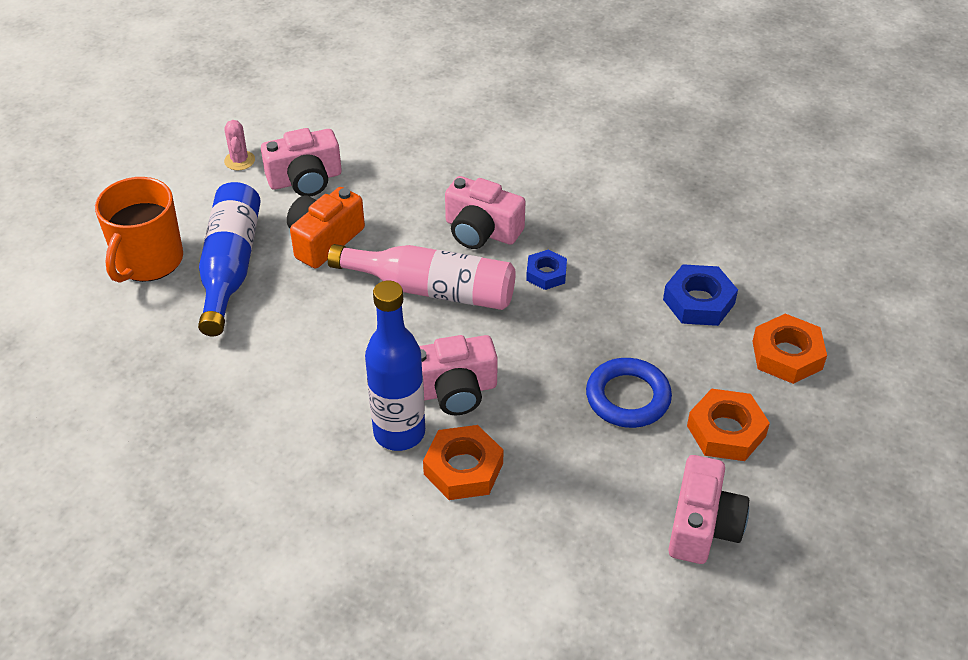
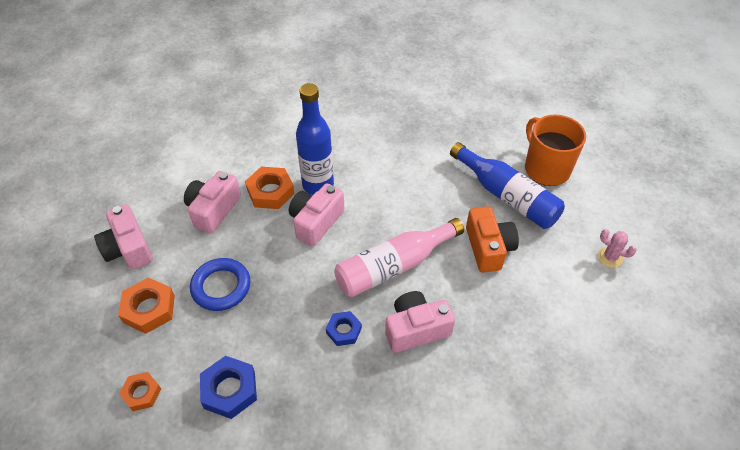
camera: 135 degrees right, 5 degrees up
pink camera [261,128,342,196] -> pink camera moved to [184,171,241,234]
orange nut [752,314,827,384] -> orange nut [119,372,161,411], size x0.64

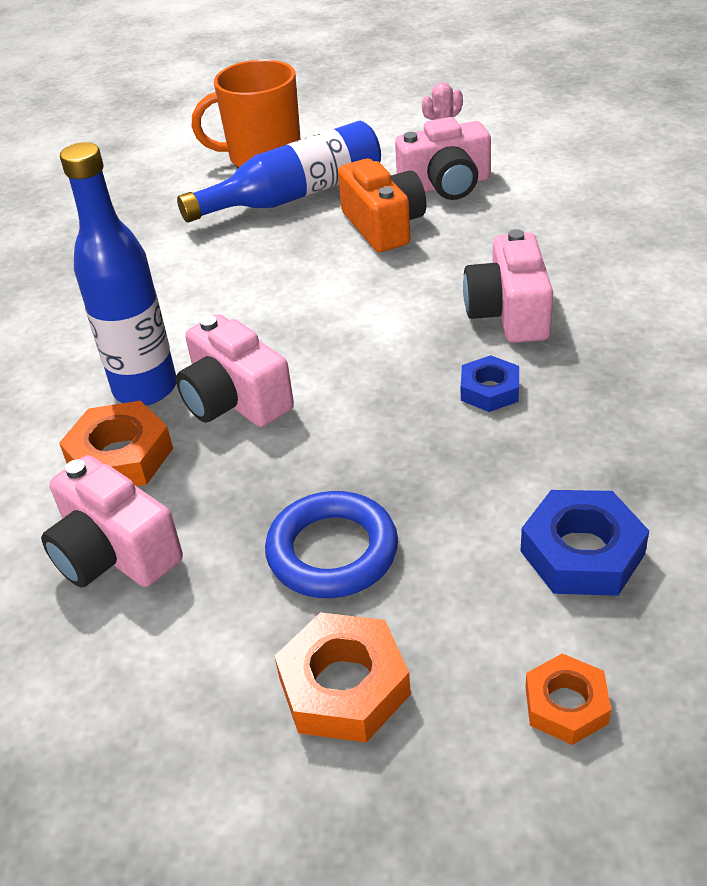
camera: 70 degrees left, 10 degrees down
pink camera [94,204,153,270] -> pink camera moved to [395,117,491,200]
pink bottle [334,218,464,297] -> none
orange camera [466,206,519,273] -> orange camera turned 60 degrees clockwise [338,159,426,252]

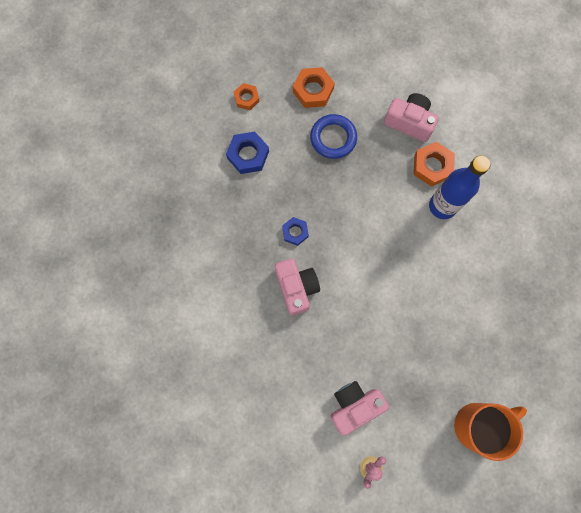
camera: 160 degrees right, 35 degrees up
pink camera [176,314,294,427] -> none
blue bottle [177,121,381,223] -> none
orange camera [338,159,426,252] -> none

